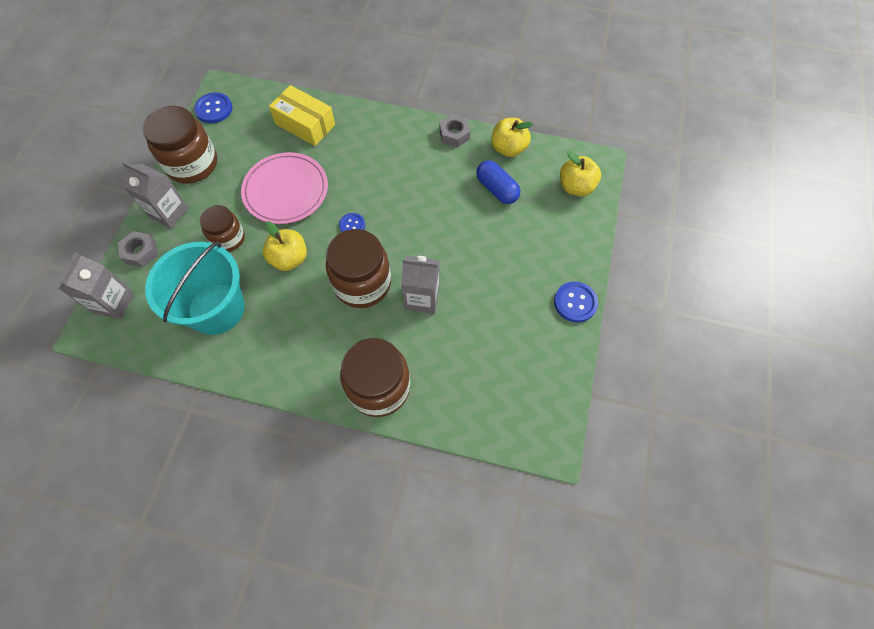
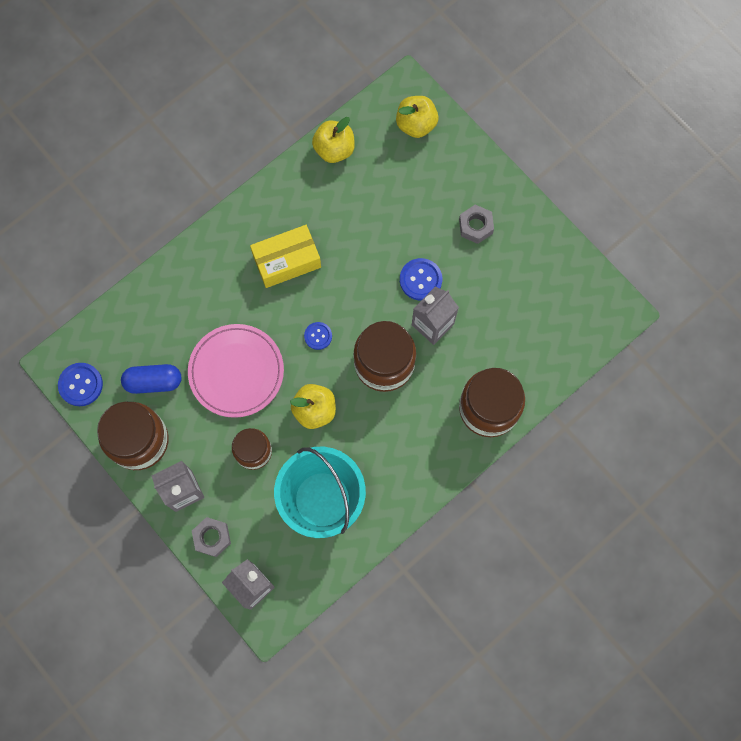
camera: 55 degrees left, 10 degrees up
yellow box [269,85,335,146] -> yellow box moved to [250,225,321,288]
grey nut [439,115,470,148] -> grey nut moved to [459,205,494,244]
blue capsule [476,160,520,204] -> blue capsule moved to [121,364,181,394]
blue button [554,282,598,322] -> blue button moved to [400,258,442,300]

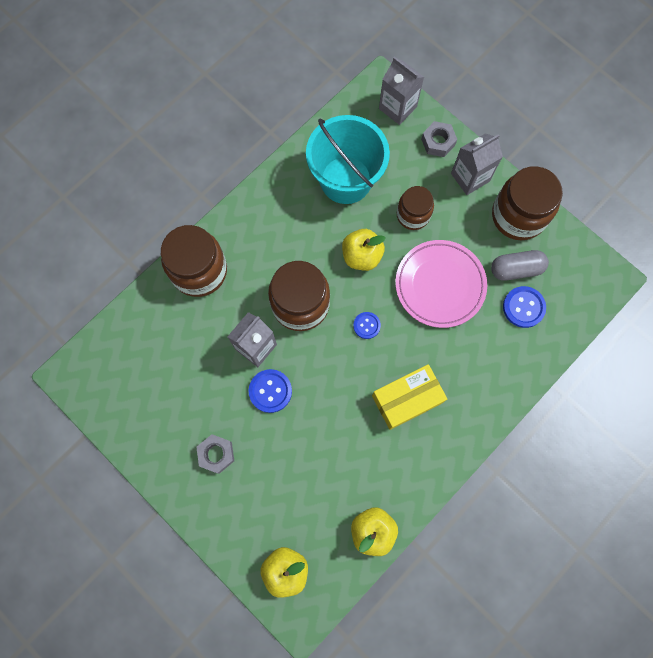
camera: 175 degrees right, 0 degrees up
blue button [58,363,103,406] -> blue button moved to [503,286,546,328]
blue capsule [121,364,181,394] -> grey capsule [491,250,549,281]

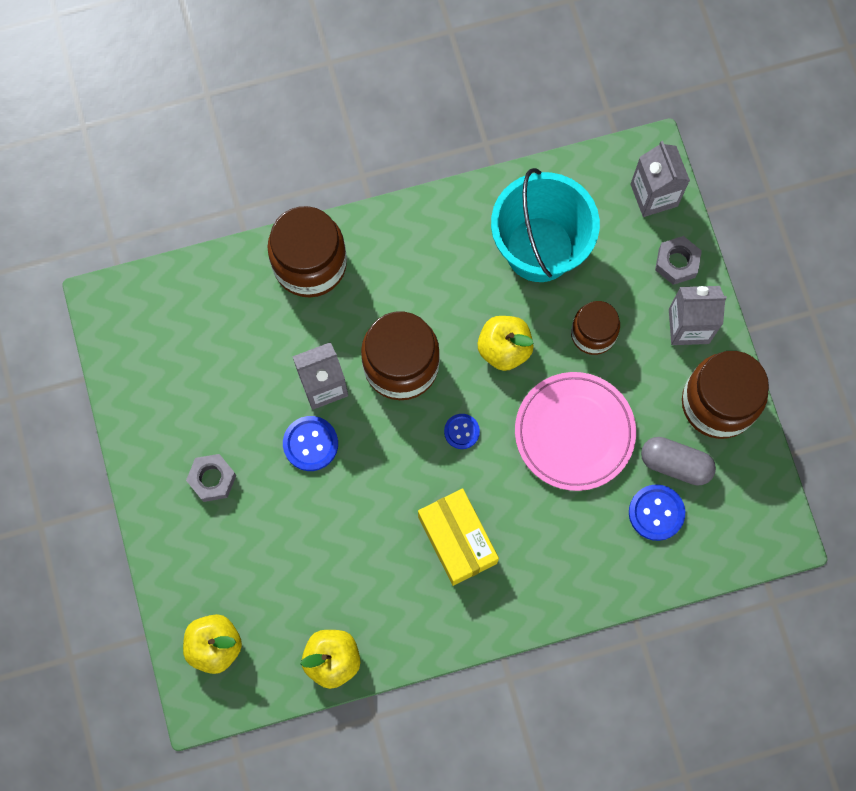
camera: 30 degrees right, 0 degrees up
yellow box [372,364,447,430] -> yellow box turned 60 degrees clockwise [418,488,499,586]

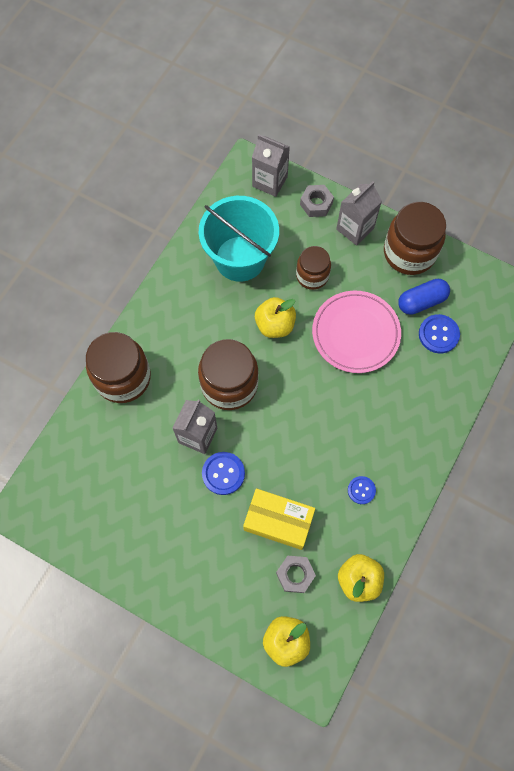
camera: 45 degrees left, 5 degrees down
grey nut [186,454,237,502] -> grey nut moved to [276,556,316,593]
yellow box [418,488,499,586] -> yellow box moved to [243,489,315,550]
blue button [444,414,480,449] -> blue button moved to [348,476,376,504]
grey capsule [641,437,716,486] -> blue capsule [398,279,450,315]

